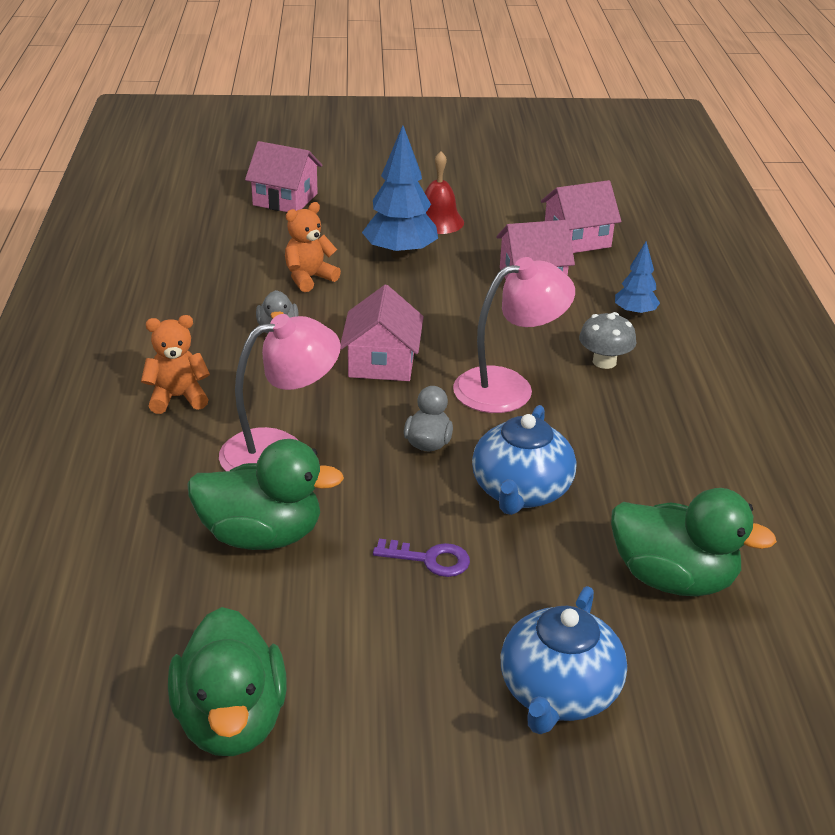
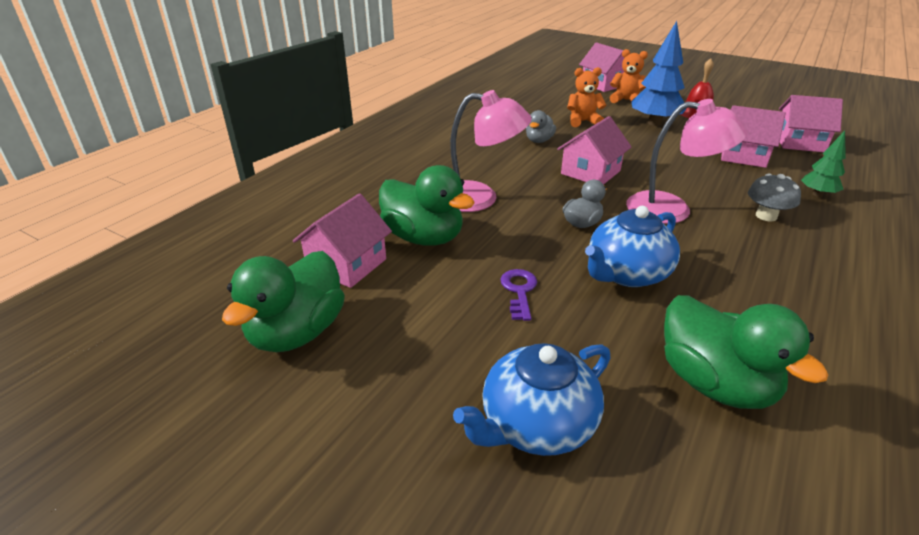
camera: 35 degrees right, 0 degrees up
orange teddy bear [141,315,210,414] -> orange teddy bear moved to [610,49,648,103]
purple key [373,539,470,577] -> purple key turned 135 degrees counterclockwise [500,269,537,321]
blue tree [615,242,660,317] -> green tree [801,131,846,197]
none -> pink house [293,193,392,288]

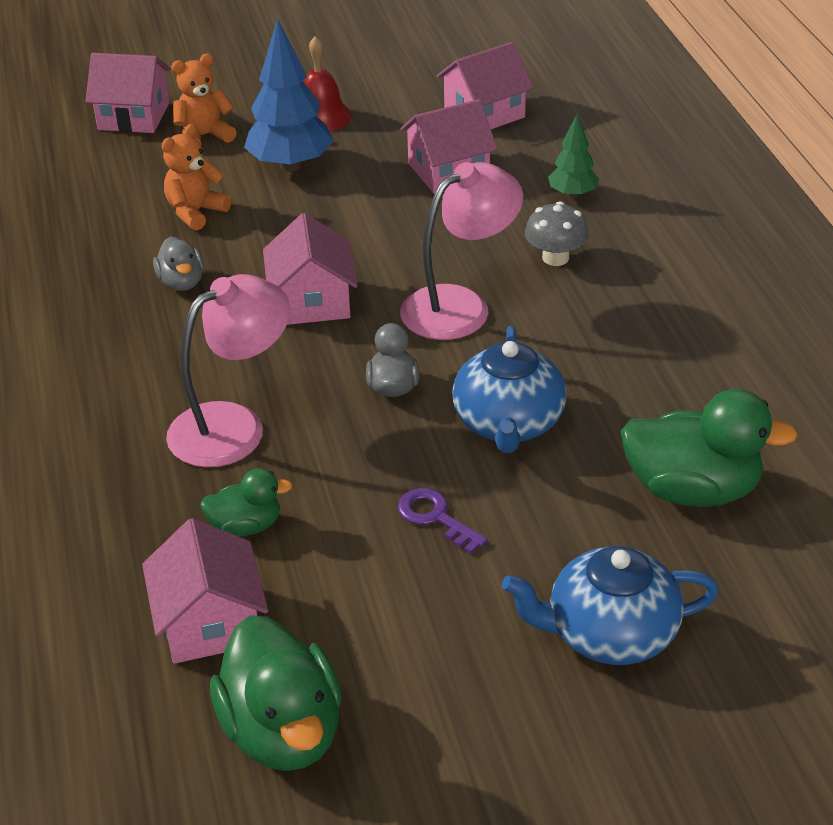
camera: 45 degrees left, 5 degrees up
green duck [379,165,475,246] -> green duck [200,468,292,536], size x0.54
blue teapot [453,343,610,456] -> blue teapot turned 75 degrees clockwise [502,546,719,665]

